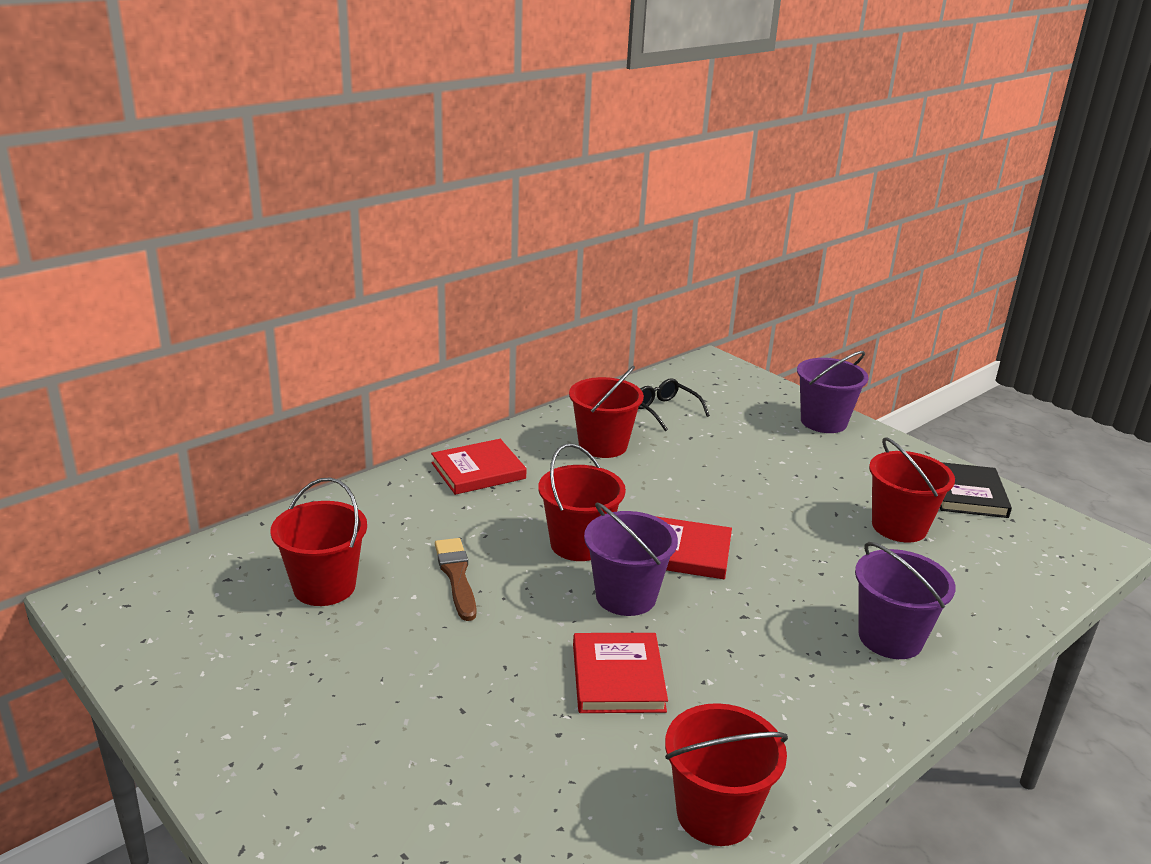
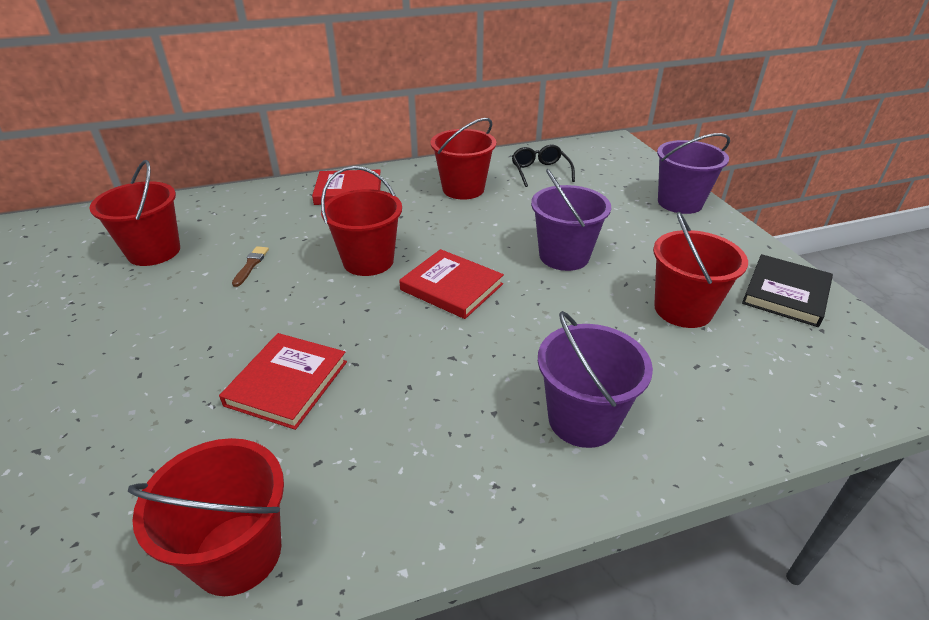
camera: 25 degrees right, 10 degrees up
brown brush [435,538,476,621] -> brown brush [232,246,269,287], size x0.60
purple bucket [584,502,678,616] -> purple bucket moved to [531,169,611,271]

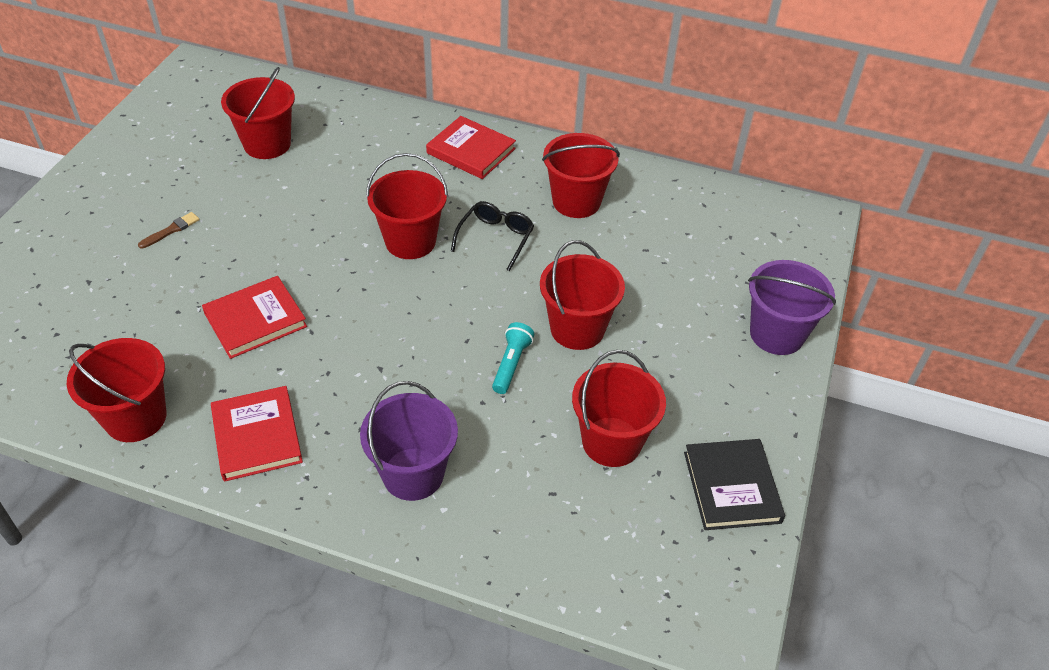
camera: 35 degrees right, 10 degrees up
brown brush [232,246,269,287] -> brown brush moved to [138,212,200,249]
red book [399,249,504,319] -> red book moved to [211,386,303,482]
black glasses [512,145,575,187] -> black glasses moved to [451,201,534,271]
purple bucket [531,169,611,271] -> red bucket [540,240,625,350]
black book [742,254,833,327] -> black book turned 75 degrees counterclockwise [684,439,785,530]
none -> turquoise flashlight [492,322,534,394]

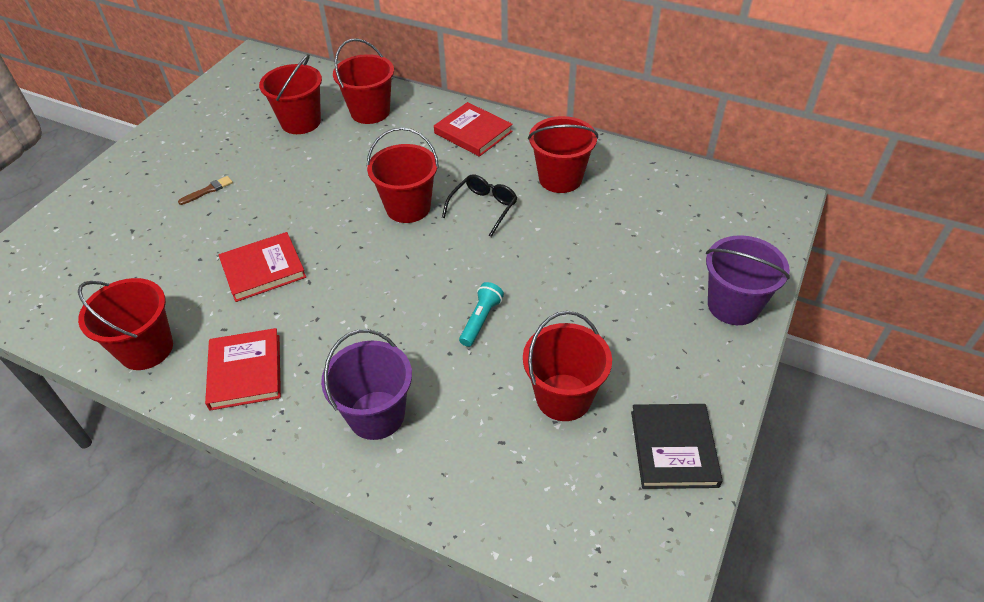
camera: 10 degrees right, 0 degrees up
red bucket [540,240,625,350] -> red bucket moved to [333,39,394,124]

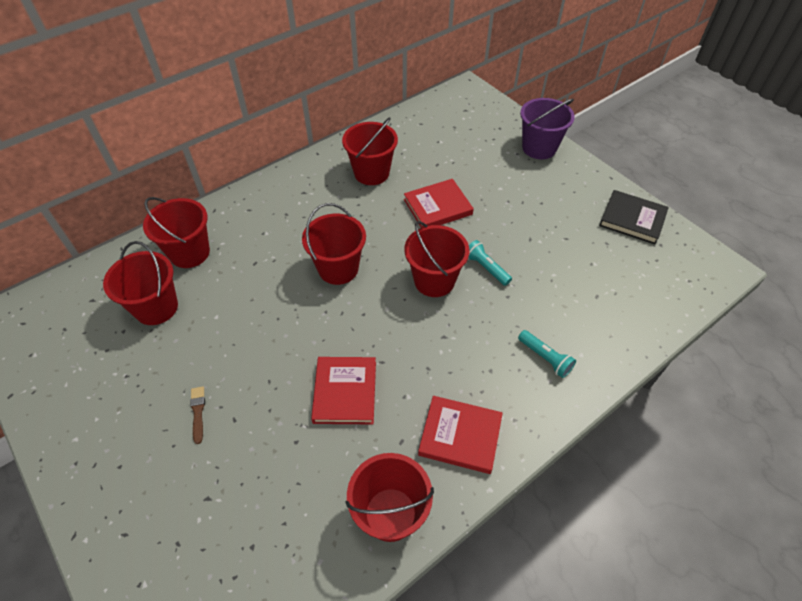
camera: 65 degrees left, 5 degrees up
purple bucket [321,329,412,440] -> turquoise flashlight [518,330,576,378]
red book [434,102,513,157] -> red book moved to [404,179,474,228]
black glasses [442,174,517,237] -> none
red bucket [523,311,612,421] -> red bucket moved to [404,221,469,297]

